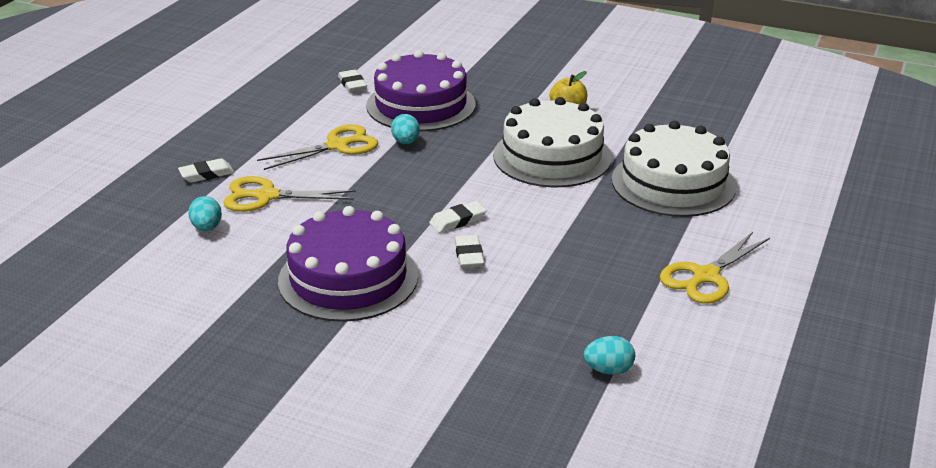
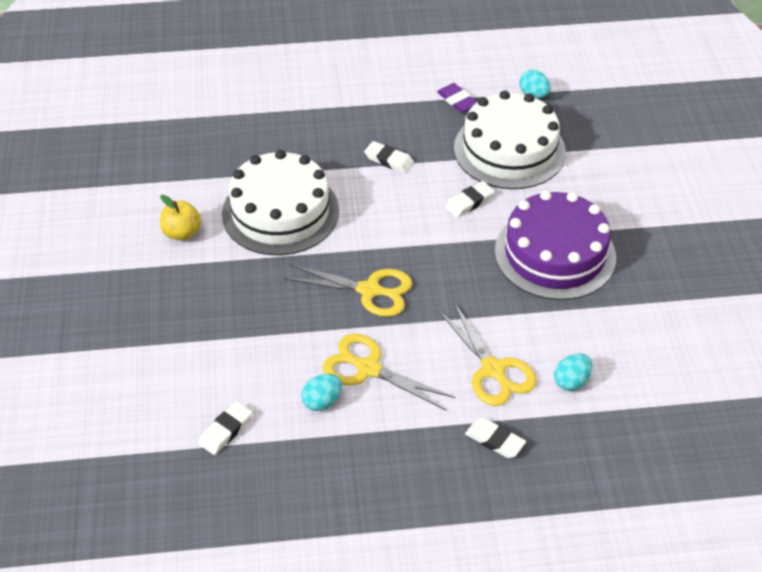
camera: 120 degrees left, 15 degrees up
purple cake [366,50,476,131] -> none
turquoise egg [391,114,420,144] -> turquoise egg moved to [301,374,342,411]
white eraser [429,201,487,233] -> white eraser moved to [364,141,414,173]
white cake [612,121,736,217] -> white cake moved to [454,91,566,189]
yellow scissors [660,232,770,304] -> yellow scissors moved to [284,264,412,317]
none -> purple eraser [437,83,477,113]

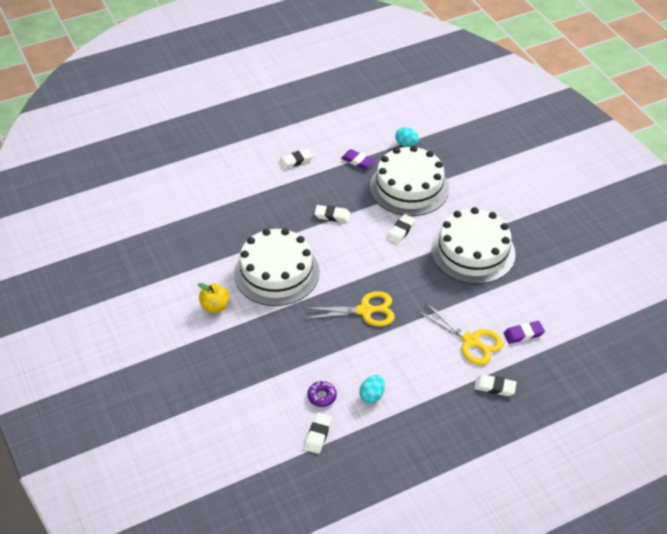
camera: 20 degrees left, 0 degrees up
yellow scissors [323,334,455,410] -> none
purple cake [495,191,616,300] -> white cake [431,207,516,284]
turquoise egg [554,353,592,391] -> purple eraser [504,321,545,344]
none -> white eraser [279,149,313,170]
none -> purple donut [307,381,337,407]

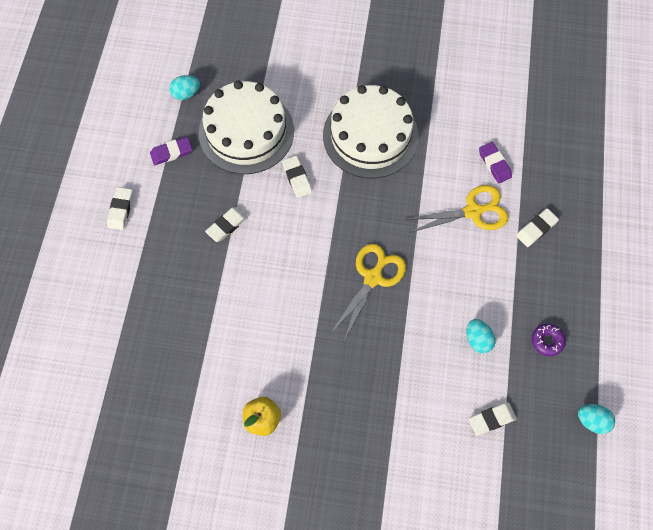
camera: 55 degrees left, 20 degrees up
white cake [234,228,320,306] -> none
white eraser [304,413,332,454] -> white eraser turned 75 degrees counterclockwise [469,402,517,435]
purple donut [307,381,337,407] -> purple donut moved to [532,324,566,356]
purple eraser [504,321,545,344] -> purple eraser turned 45 degrees counterclockwise [479,142,512,183]
none -> turquoise egg [578,404,615,434]

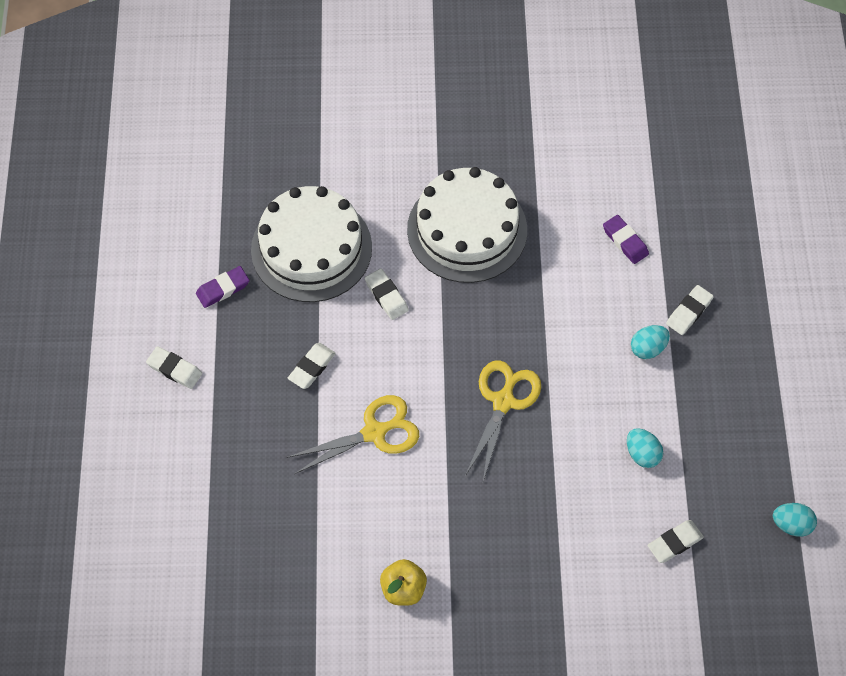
camera: 10 degrees left, 5 degrees down
white eraser [107,187,133,230] -> white eraser turned 60 degrees counterclockwise [146,346,202,389]
turquoise egg [169,75,200,100] -> turquoise egg moved to [631,325,670,359]
yellow scissors [404,185,508,233] -> yellow scissors moved to [287,395,419,474]
purple donut [532,324,566,356] -> none

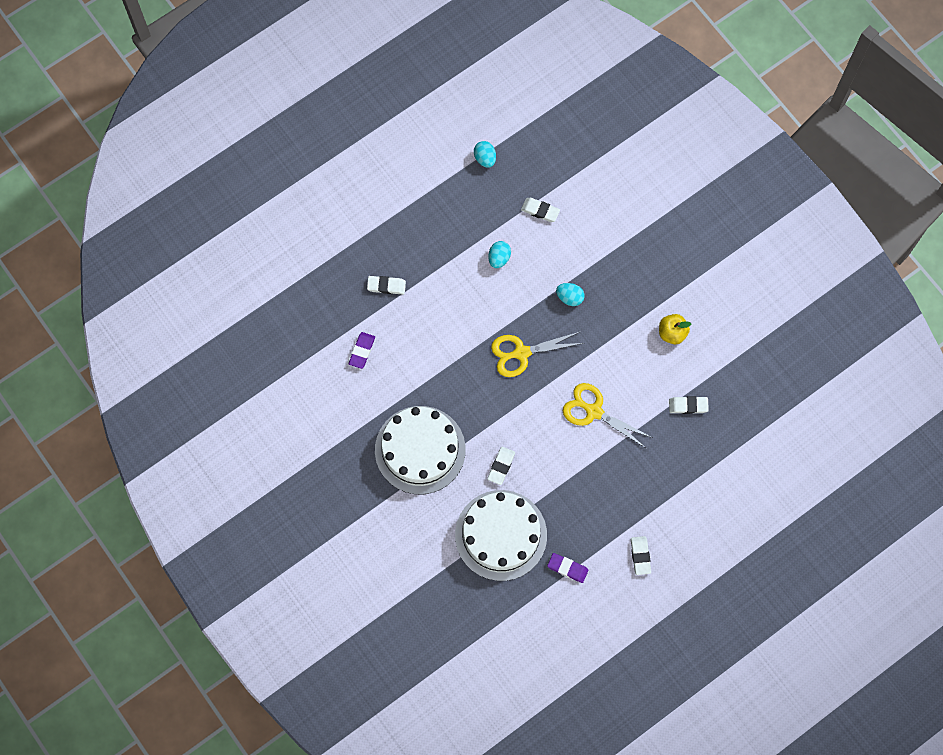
camera: 125 degrees left, 10 degrees up
white eraser [288,343,336,389] -> white eraser moved to [669,396,709,414]
turquoise egg [631,325,670,359] -> turquoise egg moved to [556,283,585,306]

